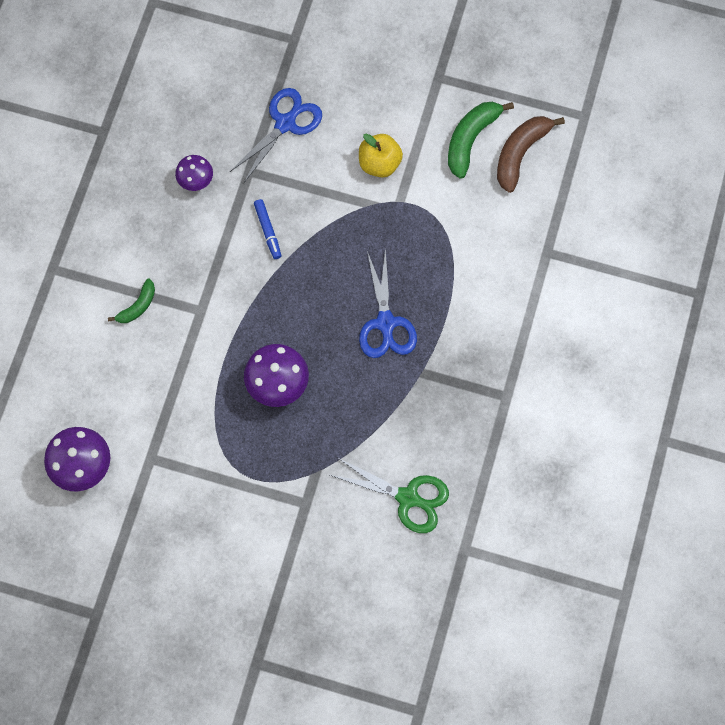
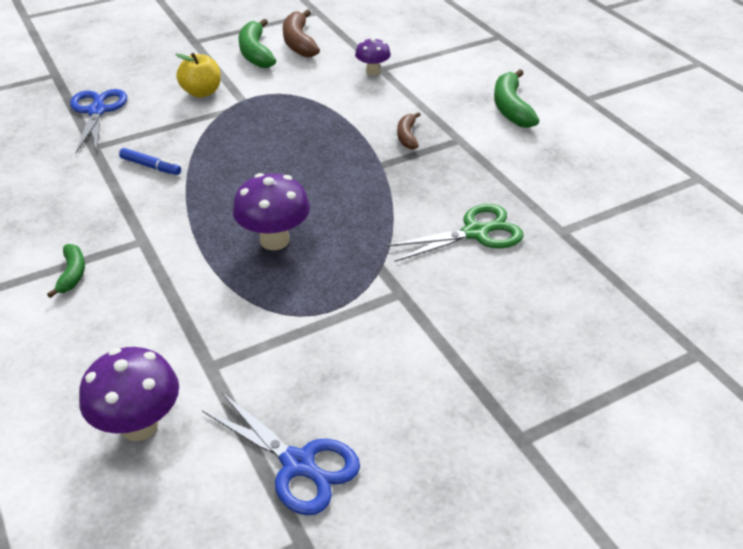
camera: 45 degrees left, 30 degrees down
purple mushroom [175,155,213,191] -> purple mushroom moved to [355,37,391,75]
blue scissors [359,248,417,358] -> blue scissors moved to [202,393,360,515]
none -> brown banana [397,112,421,150]
none -> green banana [494,69,539,128]

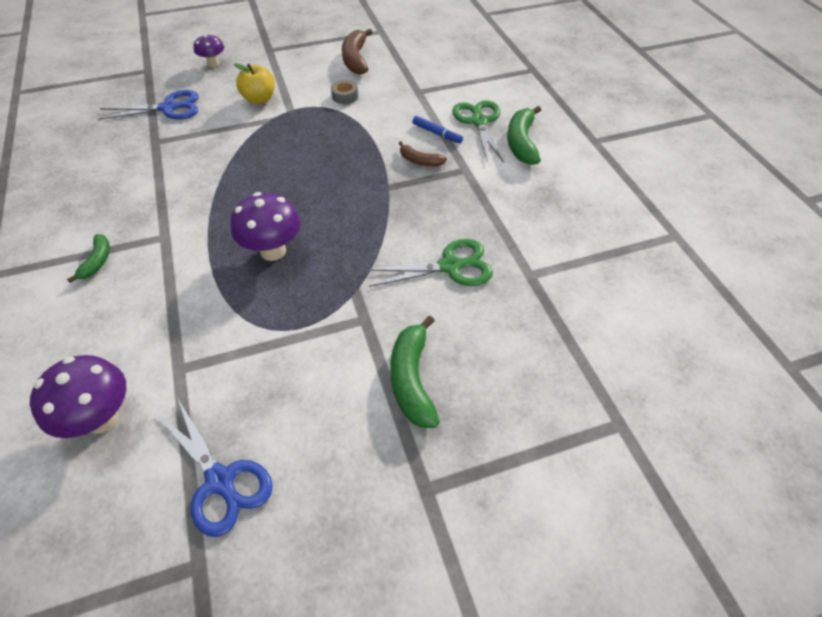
camera: 10 degrees right, 10 degrees up
blue scissors [70,89,127,154] -> blue scissors turned 75 degrees clockwise [98,90,199,120]
blue marker [119,148,181,175] -> blue marker moved to [413,116,463,143]
green banana [238,19,276,68] -> green banana moved to [390,315,440,428]
purple mushroom [355,37,391,75] -> purple mushroom moved to [194,34,224,68]
brown banana [397,112,421,150] -> brown banana turned 75 degrees counterclockwise [399,141,447,166]
none -> grey tape [331,80,358,104]
none -> green scissors [452,100,504,163]

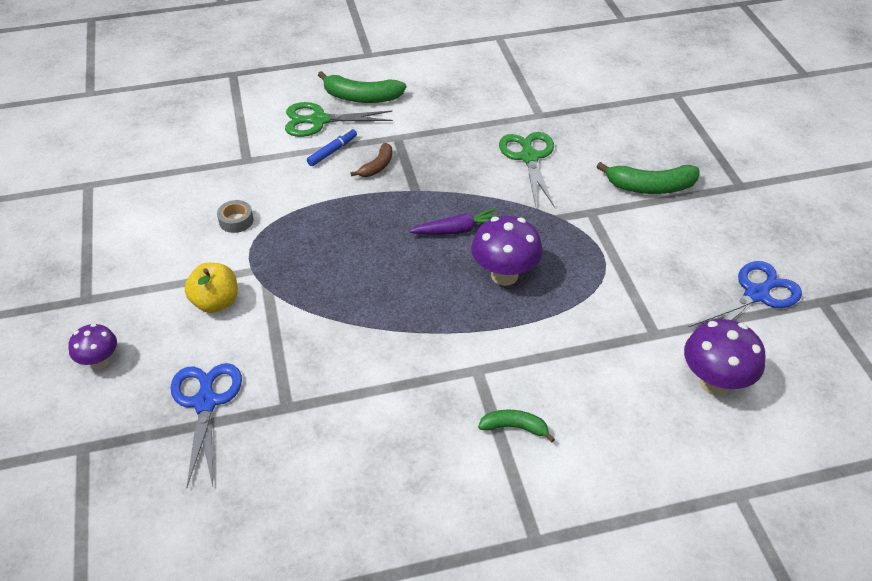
camera: 85 degrees left, 5 degrees down
brown banana [342,28,372,75] -> none
none -> purple carrot [409,208,500,235]

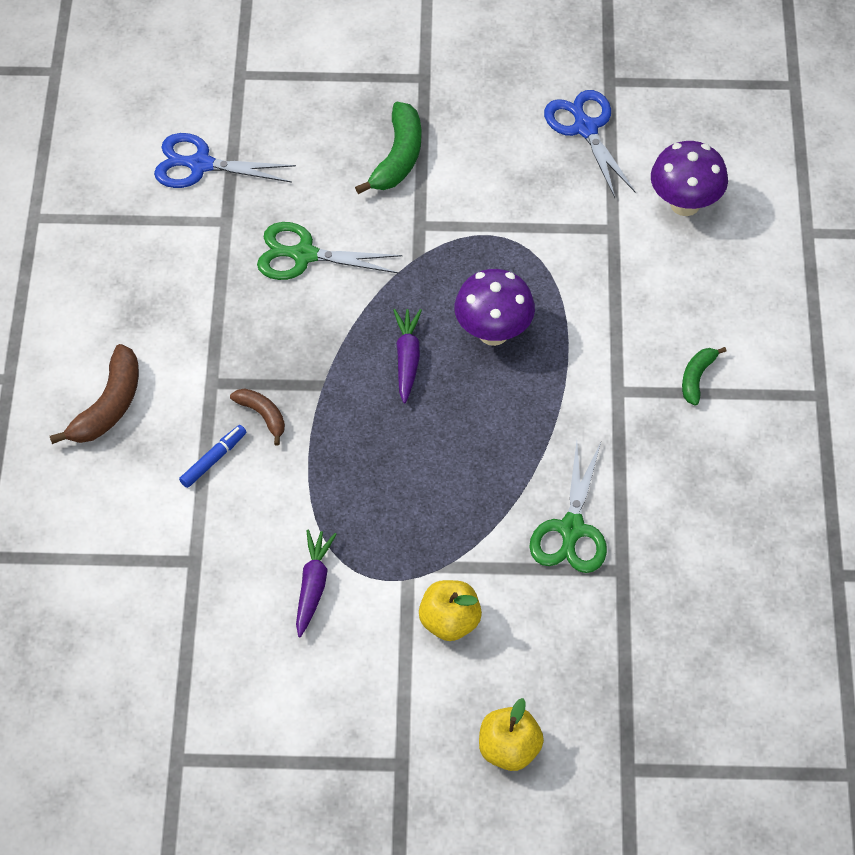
camera: 75 degrees left, 10 degrees up
purple mushroom [68,324,117,369] -> yellow apple [479,698,544,771]
blue scissors [171,363,242,487] -> blue scissors moved to [154,133,296,188]
grey tape [217,200,253,233] -> purple carrot [296,530,337,637]
green scissors [285,102,393,137] -> green scissors moved to [529,441,607,573]
blue marker [307,129,357,166] -> blue marker turned 75 degrees clockwise [179,425,246,488]
green banana [318,71,406,103] -> brown banana [50,344,139,444]

